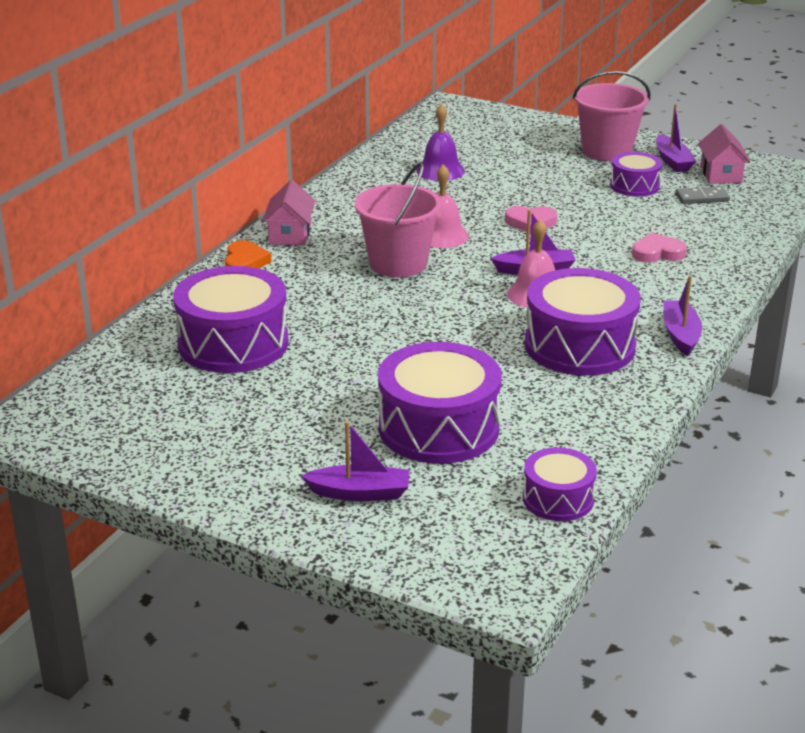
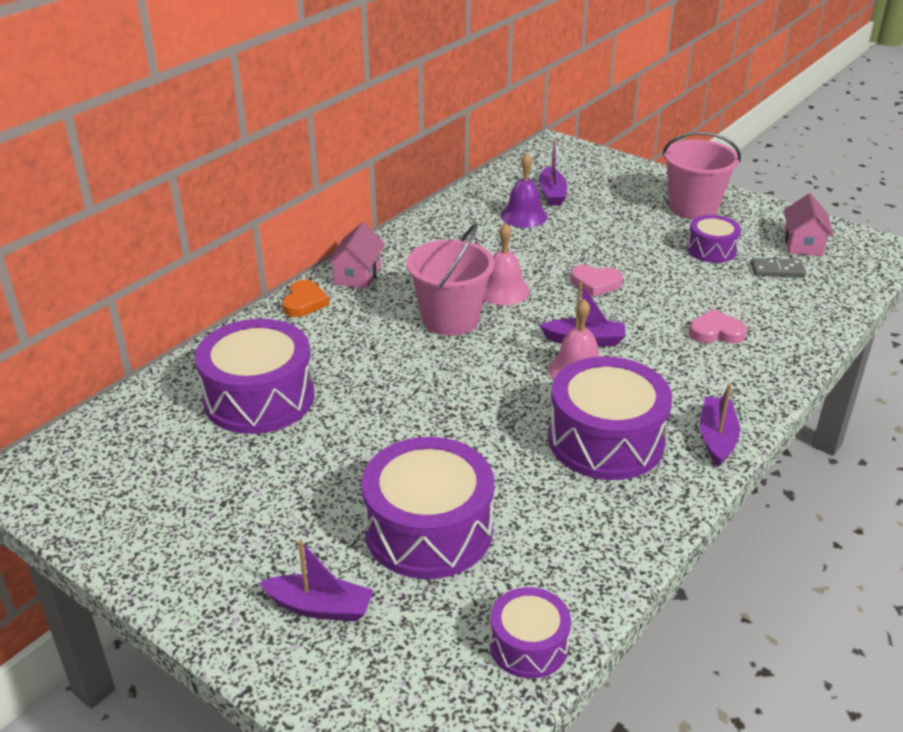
camera: 10 degrees right, 5 degrees up
purple boat [656,104,696,172] -> purple boat moved to [539,140,567,206]

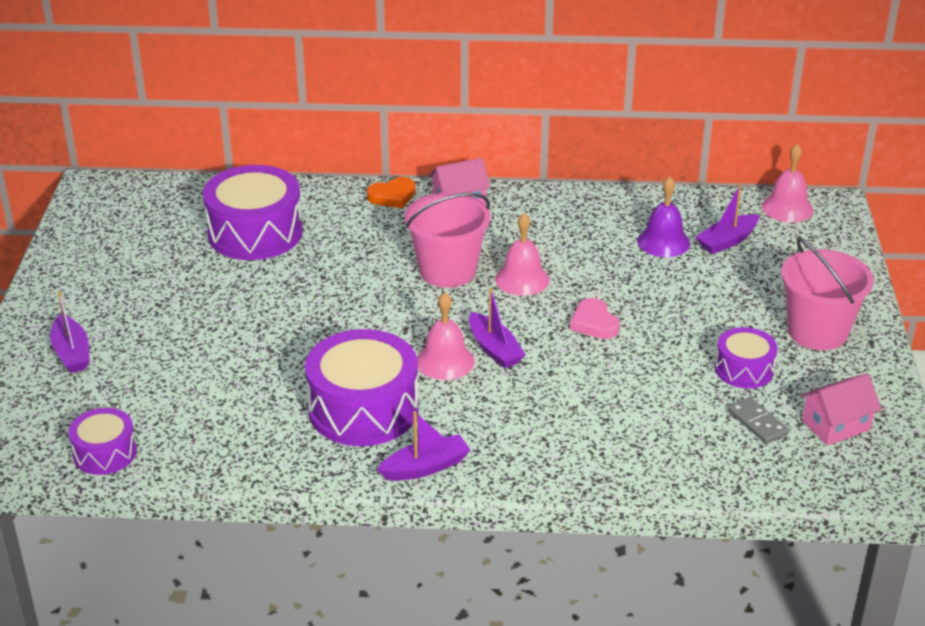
camera: 55 degrees right, 0 degrees up
purple drum [362,437,494,579] -> none
pink heart [689,309,747,344] -> none
none -> pink bell [762,144,813,222]

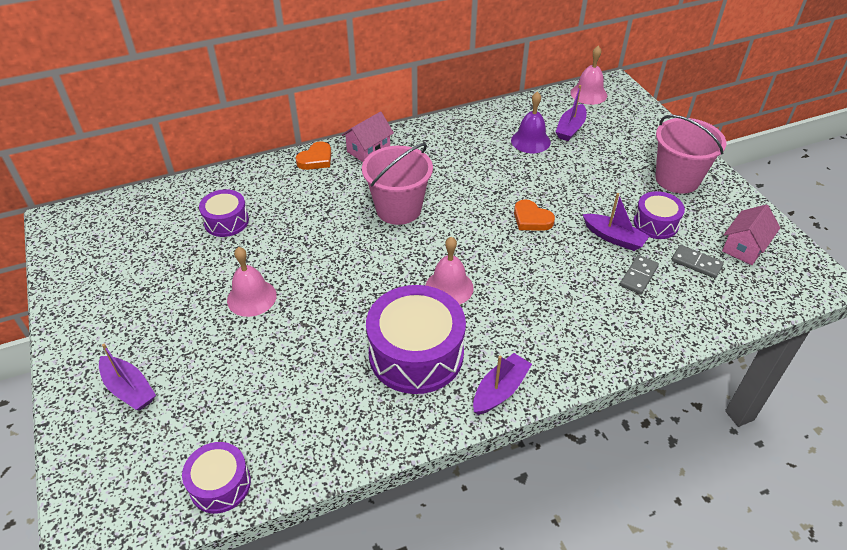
camera: 25 degrees left, 10 degrees up
purple drum [203,165,303,260] -> purple drum [199,189,249,237], size x0.55
purple boat [469,288,526,369] -> purple boat moved to [583,193,649,251]
pink bell [495,213,550,296] -> pink bell moved to [227,247,277,317]
pink heart [570,298,620,339] -> orange heart [514,200,555,231]
none -> grey domino [620,255,659,295]

